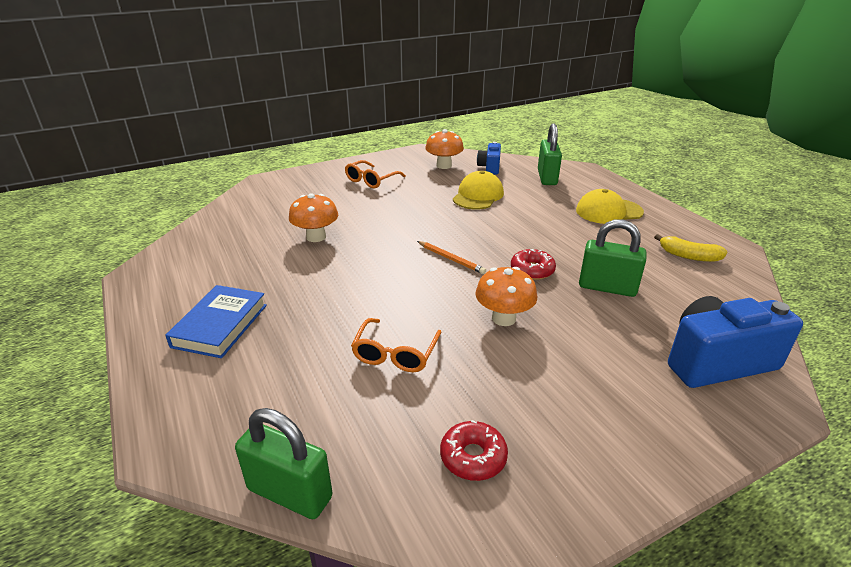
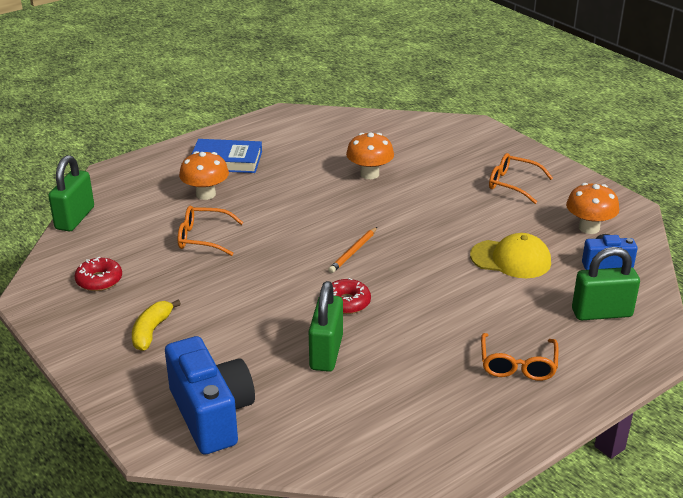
camera: 80 degrees right, 0 degrees up
orange mushroom [475,267,537,326] -> orange mushroom moved to [179,151,229,200]
yellow cap [576,189,644,224] -> orange glasses [481,333,559,381]
yellow banana [654,234,727,262] -> yellow banana moved to [132,300,181,351]

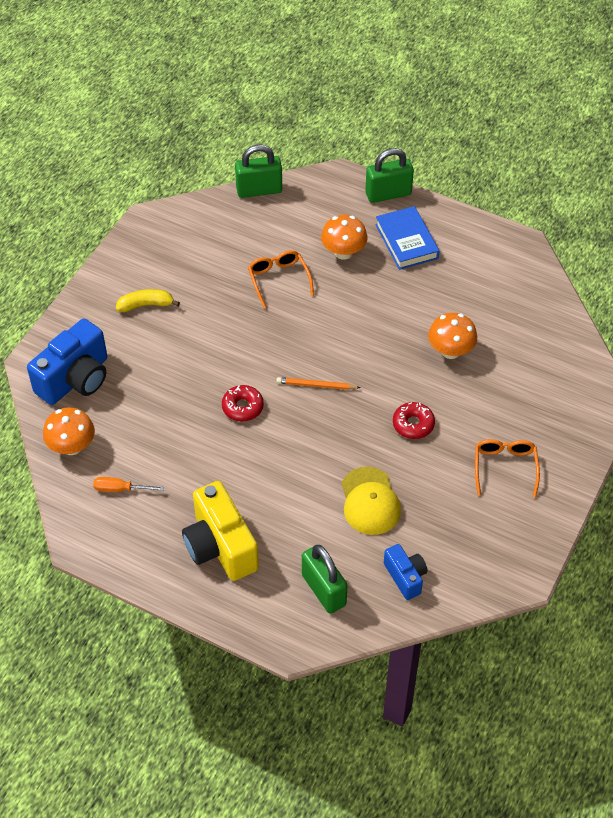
camera: 65 degrees right, 20 degrees up
red donut [75,256,122,291] -> red donut moved to [393,402,435,439]
green padlock [309,281,343,372] -> green padlock moved to [365,148,414,203]
orange glasses [481,333,559,381] -> yellow camera [182,481,259,581]
orange mushroom [566,183,619,234] -> orange mushroom moved to [43,407,95,455]
none -> orange screwdriver [93,477,164,492]

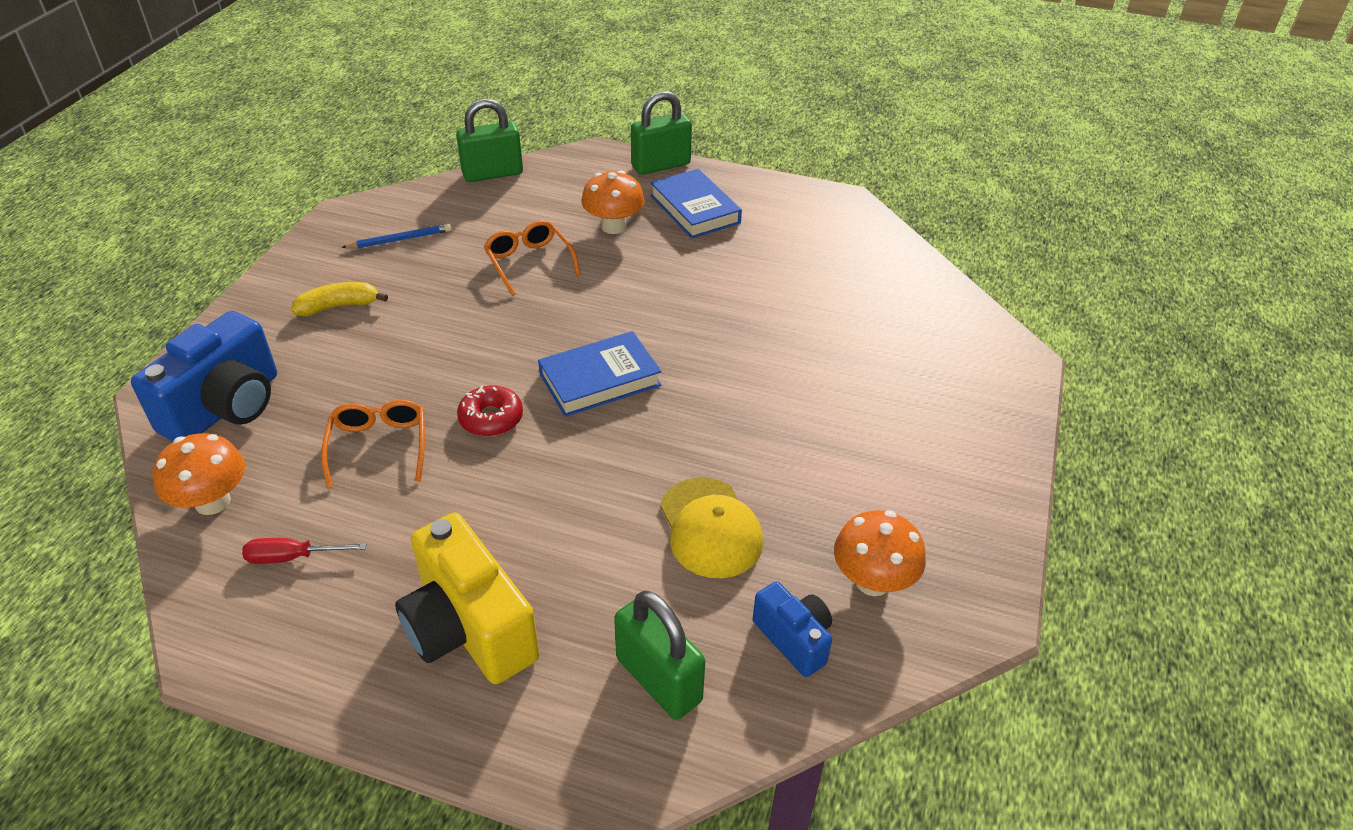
camera: 10 degrees left, 10 degrees down
orange screwdriver [93,477,164,492] -> red screwdriver [242,538,366,564]
orange pencil [276,377,361,390] -> blue book [538,331,662,417]
red donut [393,402,435,439] -> none
orange mushroom [428,313,477,359] -> orange mushroom moved to [834,510,926,596]
orange glasses [475,439,540,497] -> orange glasses moved to [321,400,425,489]
none -> blue pencil [341,224,451,248]

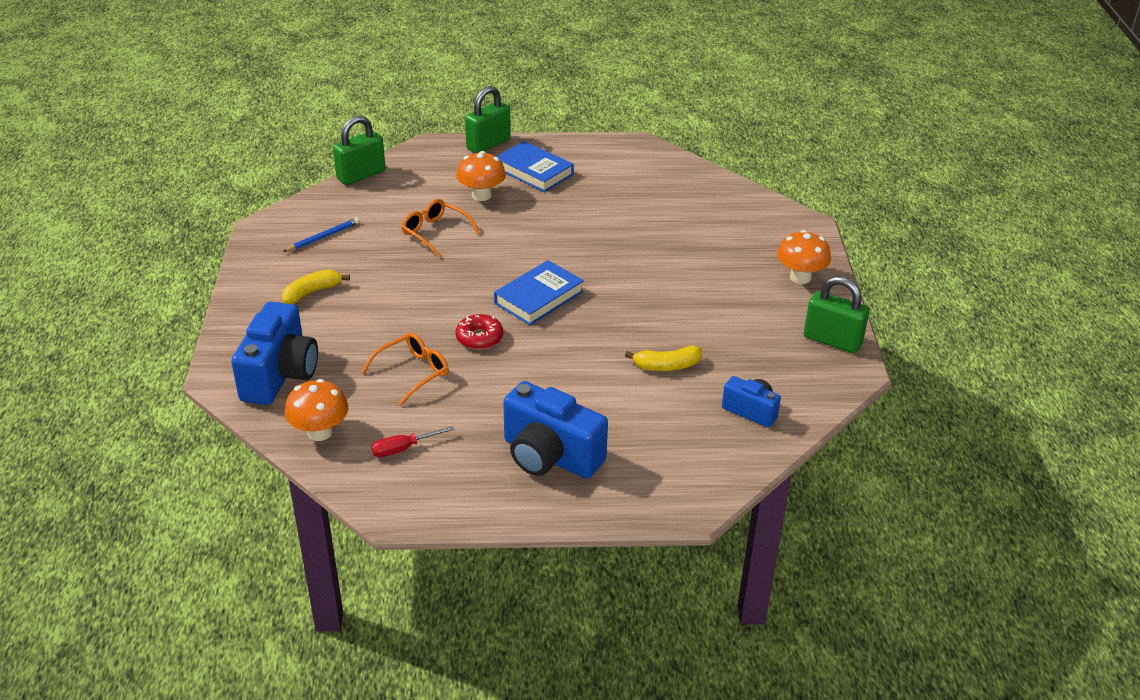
camera: 20 degrees left, 5 degrees down
orange glasses [321,400,425,489] -> orange glasses turned 75 degrees clockwise [361,332,449,406]
yellow camera [395,513,540,684] -> blue camera [503,381,608,479]
green padlock [614,591,705,720] -> green padlock moved to [804,276,869,353]
yellow cap [660,477,763,578] -> yellow banana [625,346,702,371]
orange mushroom [834,510,926,596] -> orange mushroom moved to [777,230,831,284]

